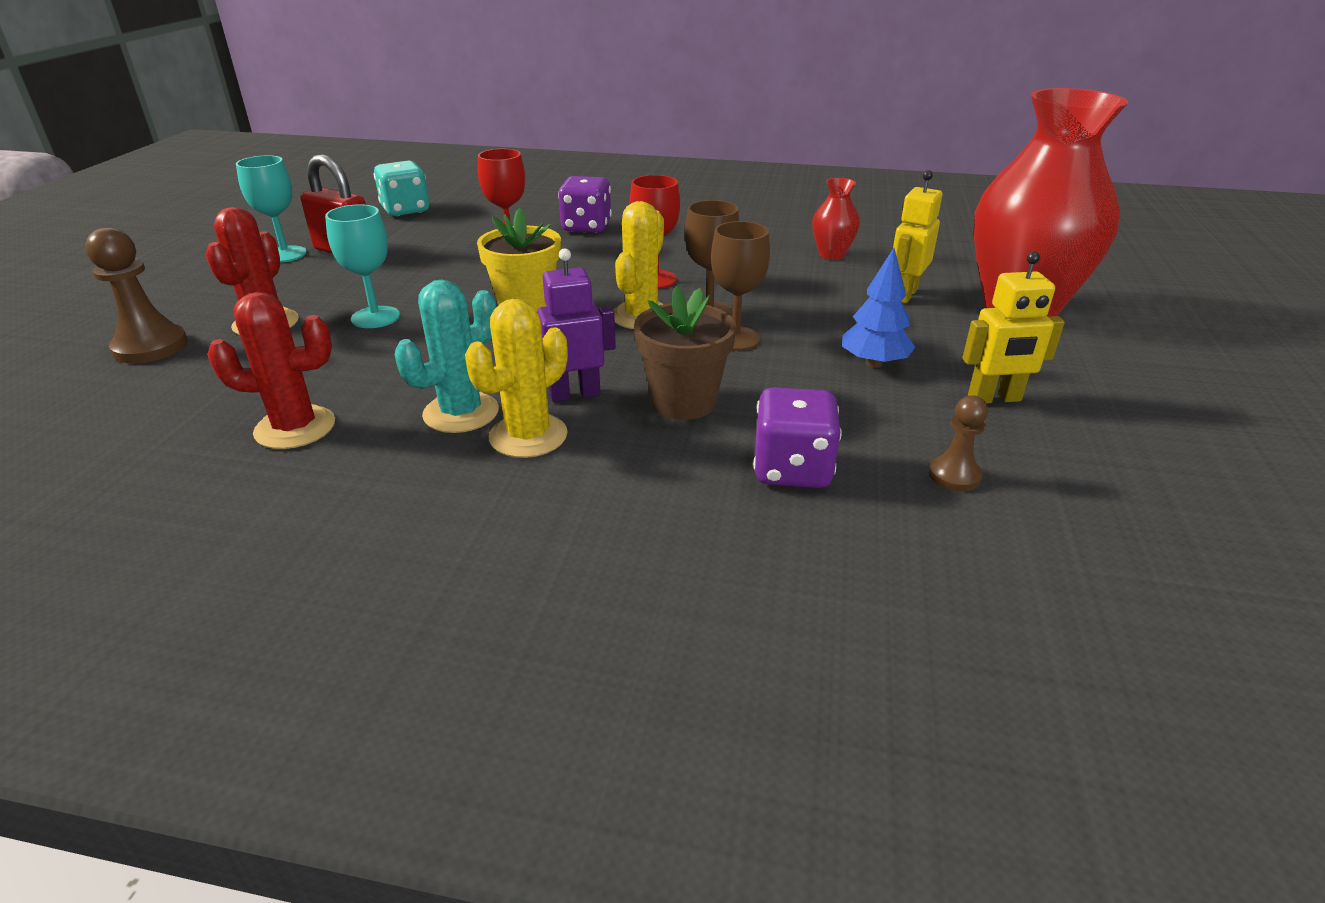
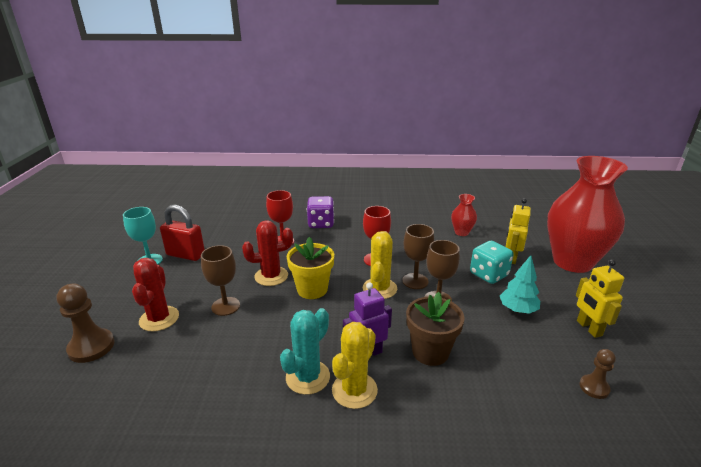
camera: 10 degrees left, 5 degrees down
red cactus [207,292,335,449] -> red cactus moved to [242,220,293,286]
turquoise goblet [325,204,400,328] -> brown goblet [201,245,240,316]
turquoise dice [373,160,429,216] -> turquoise dice moved to [470,241,514,284]
purple dice [753,387,842,488] -> none
blue tree [842,248,915,368] -> turquoise tree [500,255,540,314]
yellow robot [962,251,1065,404] -> yellow robot turned 90 degrees clockwise [576,260,624,338]

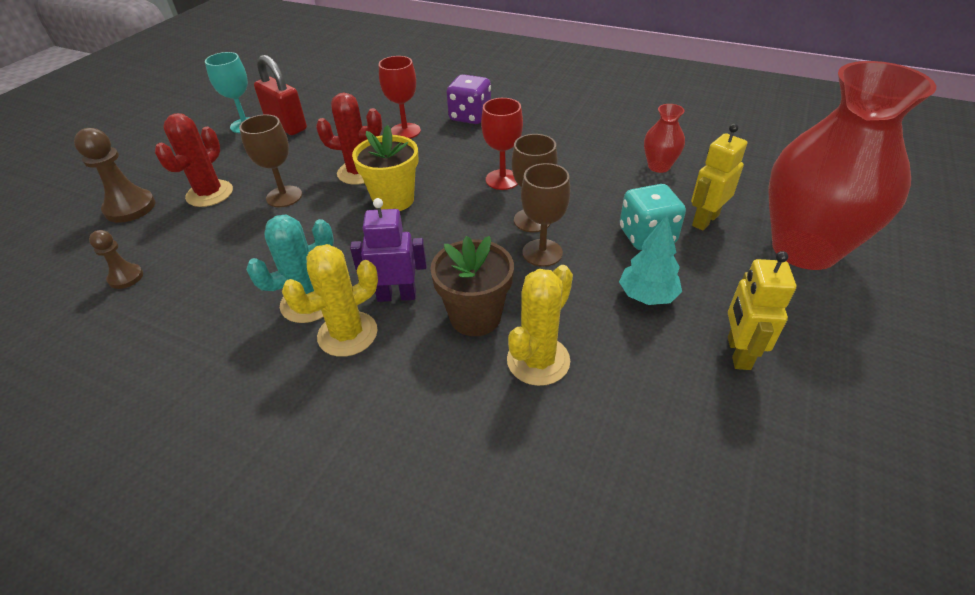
camera: 25 degrees right, 15 degrees up
yellow cactus [363,231,397,299] -> yellow cactus moved to [507,265,573,386]
brown pawn [579,349,616,399] -> brown pawn moved to [89,230,143,289]

